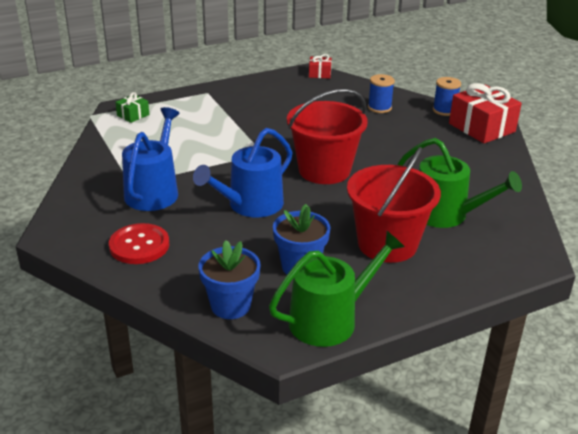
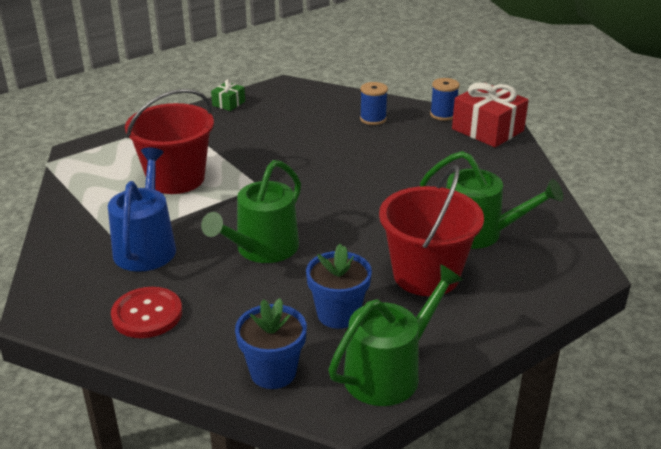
camera: 10 degrees left, 0 degrees up
green gift [115,92,149,123] -> green gift moved to [211,79,245,111]
blue watering can [193,128,292,217] -> green watering can [201,160,301,263]
red bucket [287,89,368,184] -> red bucket moved to [125,89,214,194]
red gift [309,54,332,79] -> none

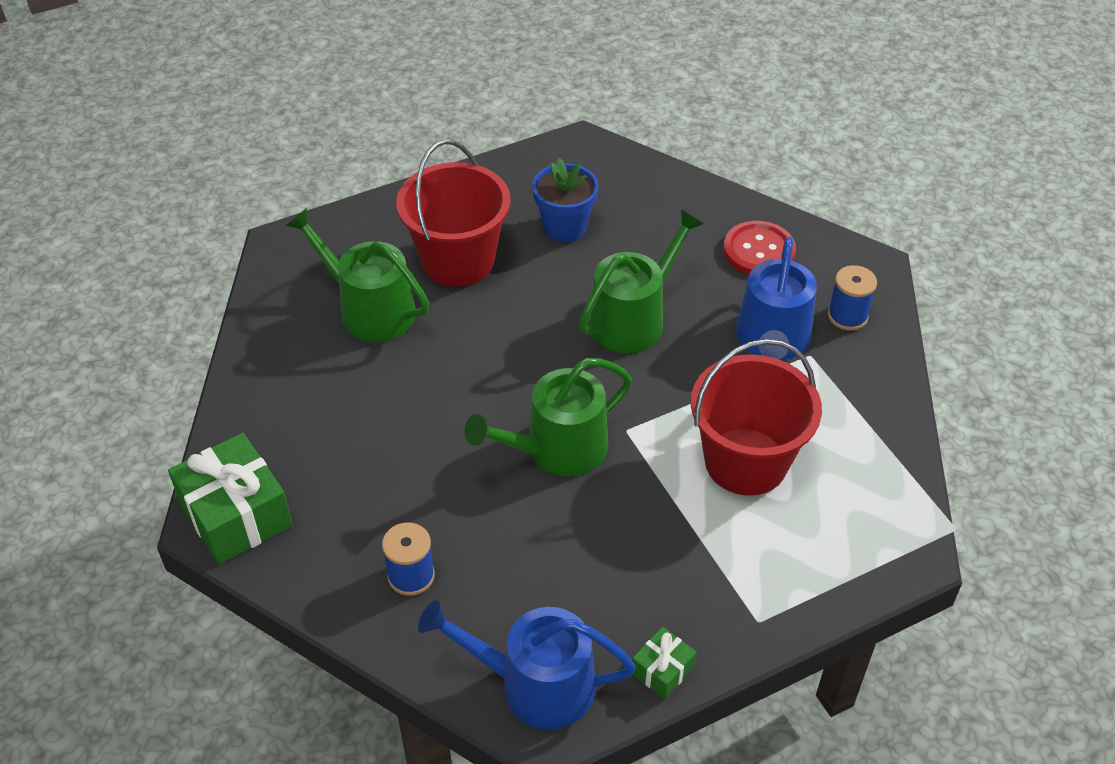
camera: 170 degrees left, 15 degrees up
blue flower pot [235,298,307,389] -> none
green watering can [329,264,463,406] -> green watering can moved to [464,358,632,476]
blue spool [430,78,459,121] -> blue spool moved to [828,265,877,331]
red gift [452,82,529,147] -> green gift [168,433,293,565]
none -> blue watering can [418,600,636,729]

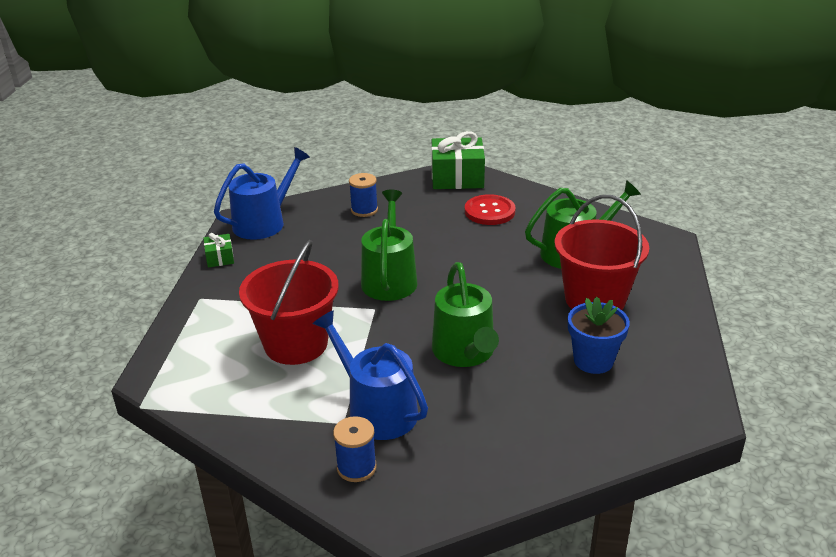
camera: 125 degrees right, 15 degrees down
red button [723,221,796,275] -> red button moved to [465,194,516,225]

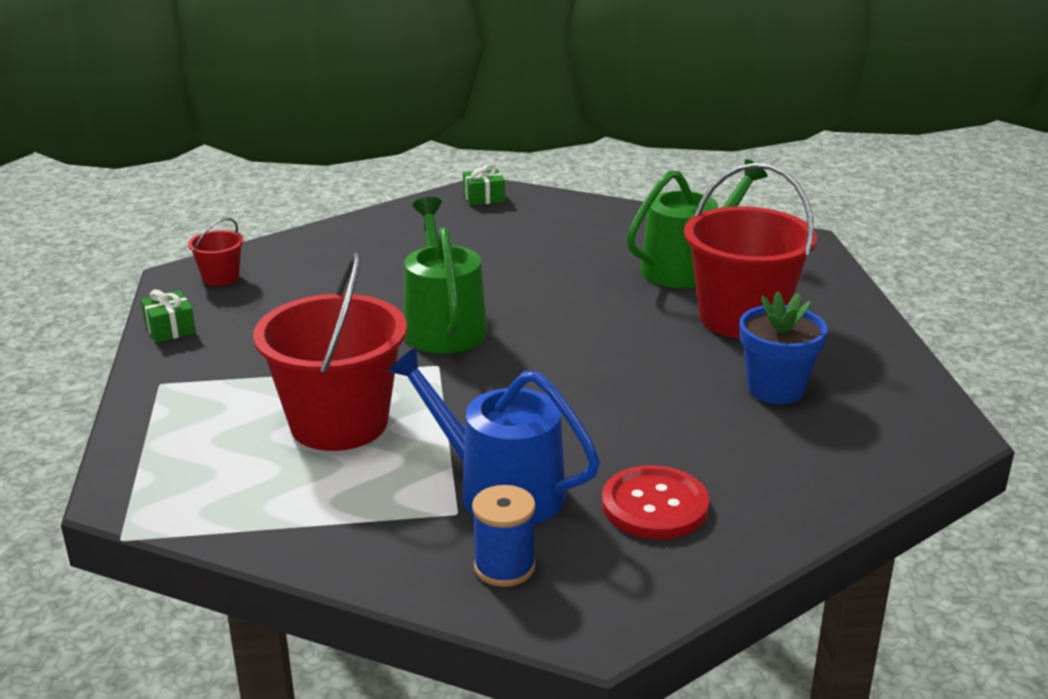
camera: 15 degrees left, 5 degrees down
blue watering can [214,147,310,240] -> red bucket [188,218,244,286]
blue spool [349,173,378,217] -> none
green gift [431,131,485,189] -> green gift [463,164,505,206], size x0.49
green watering can [432,262,499,367] -> none
red button [465,194,516,225] -> red button moved to [602,465,709,539]

